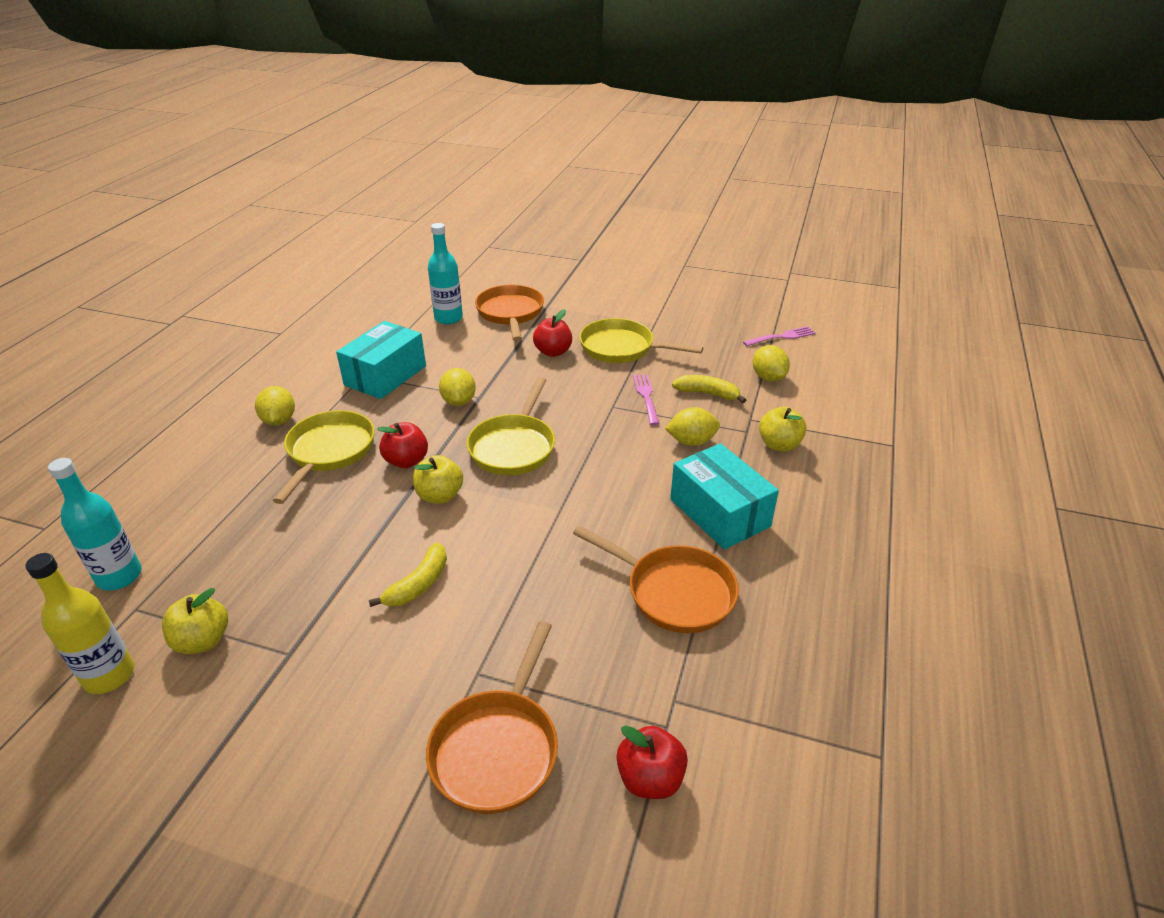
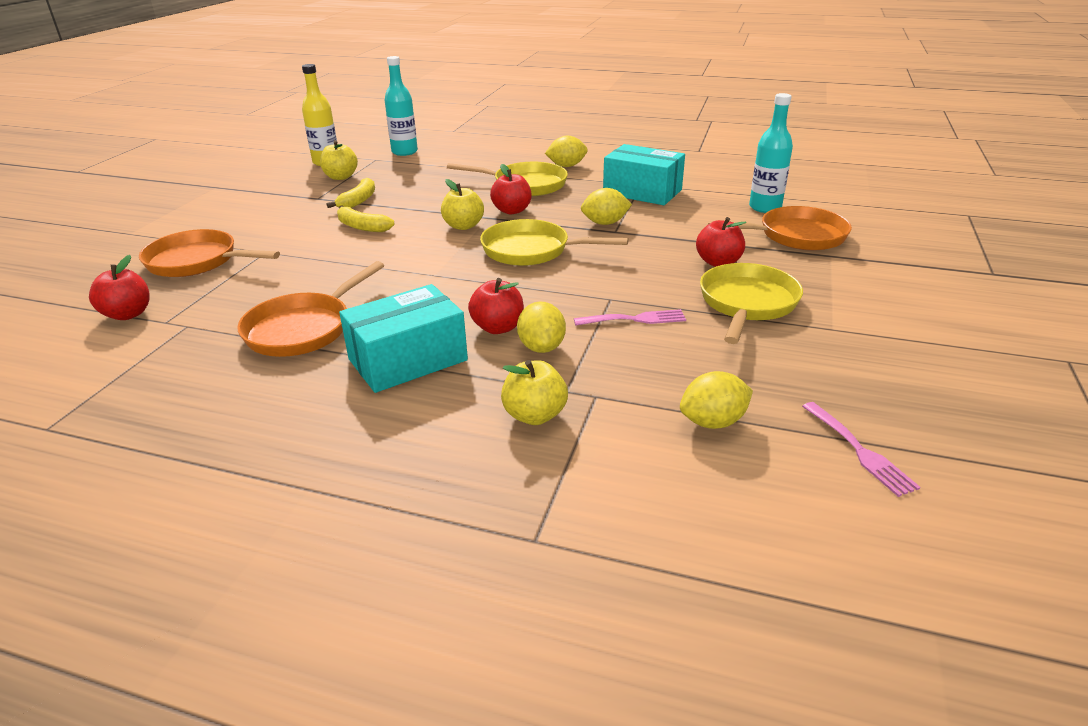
camera: 90 degrees right, 5 degrees down
yellow banana [672,375,746,403] -> yellow banana moved to [327,178,375,208]
none -> red apple [468,278,524,334]

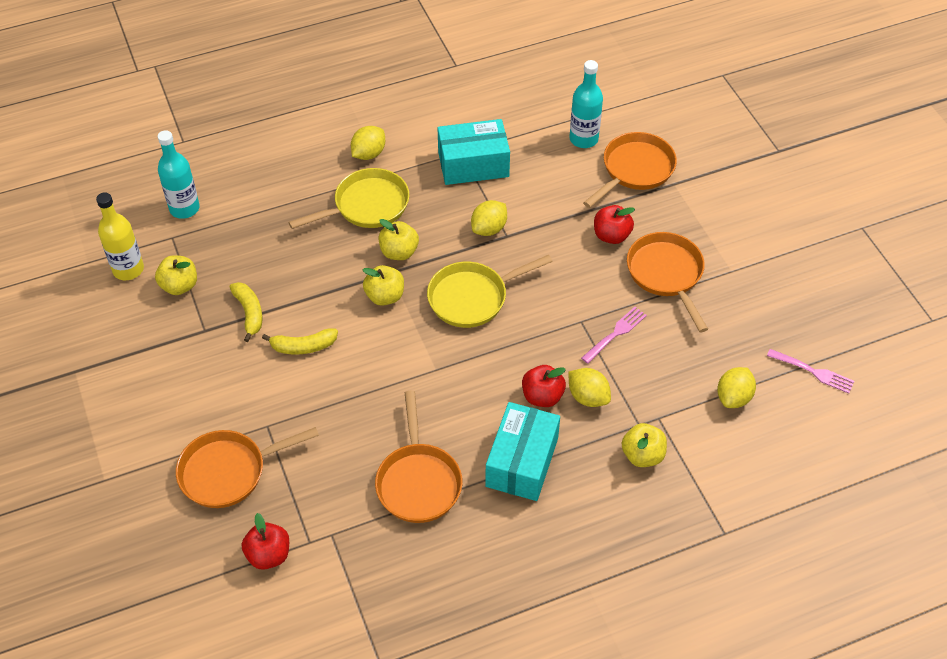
camera: 40 degrees left, 20 degrees up
red apple [490,164,532,214] -> yellow apple [378,219,419,260]
yellow pan [700,263,803,344] -> orange pan [627,232,708,332]

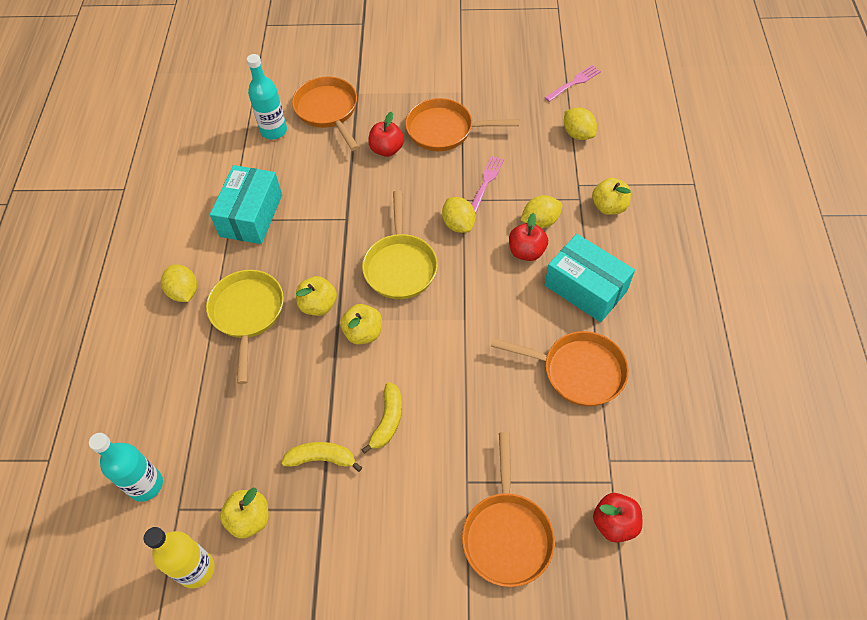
camera: 65 degrees left, 5 degrees up
yellow lemon [471,200,507,236] -> yellow lemon moved to [442,197,475,233]
pink fork [581,307,647,364] -> pink fork turned 45 degrees clockwise [471,156,504,213]

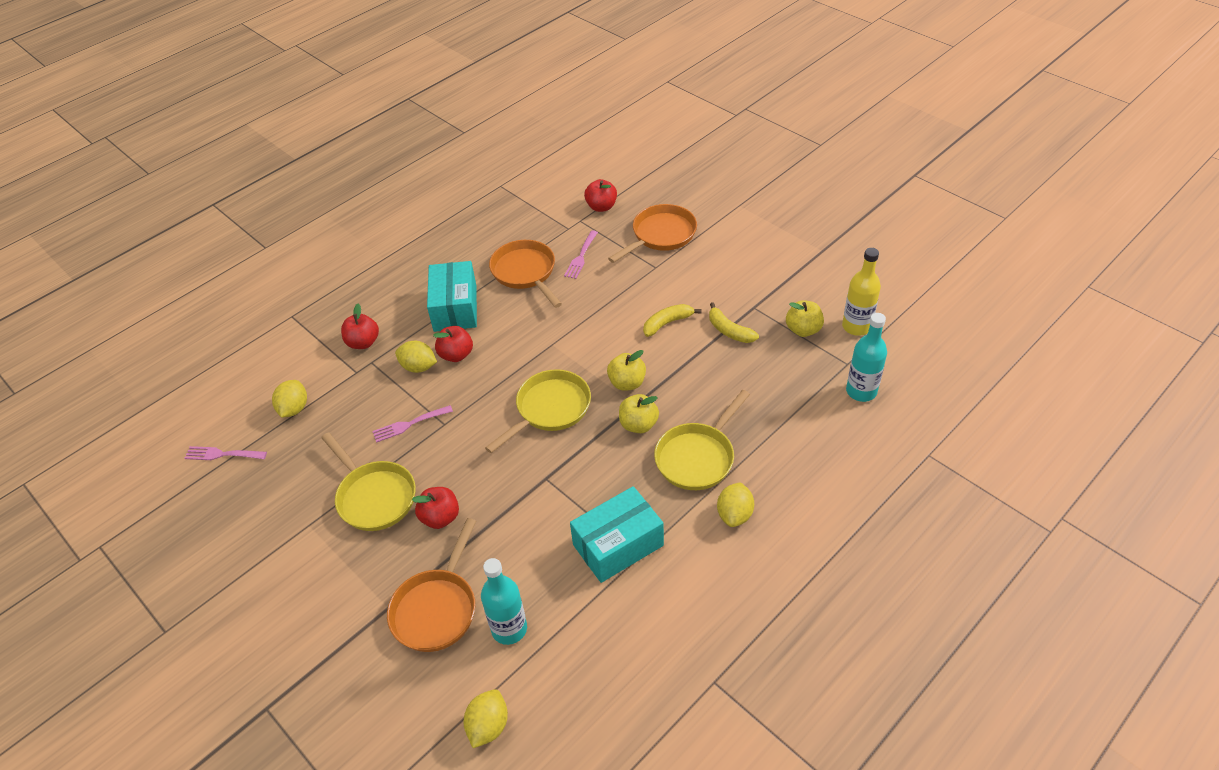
camera: 135 degrees left, 10 degrees down
orange pan [405,98,519,151] -> yellow pan [321,432,416,531]
yellow lemon [442,197,475,233] -> yellow lemon moved to [464,689,508,748]
yellow apple [592,178,631,215] -> red apple [341,304,379,349]
none -> pink fork [564,230,598,279]

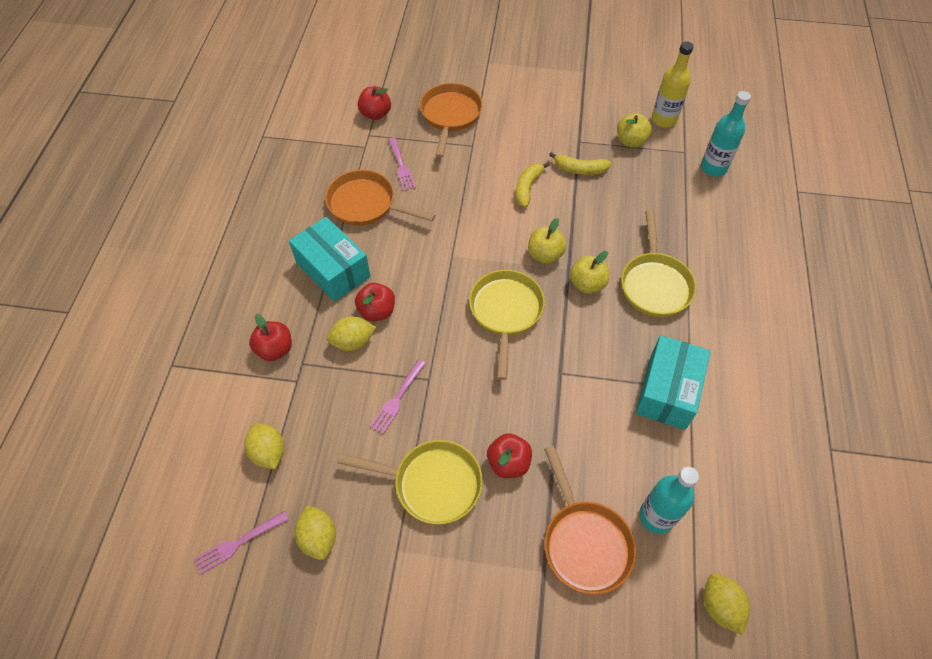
camera: 40 degrees left, 10 degrees up
yellow lemon [717,482,754,527] -> yellow lemon moved to [295,505,336,560]

